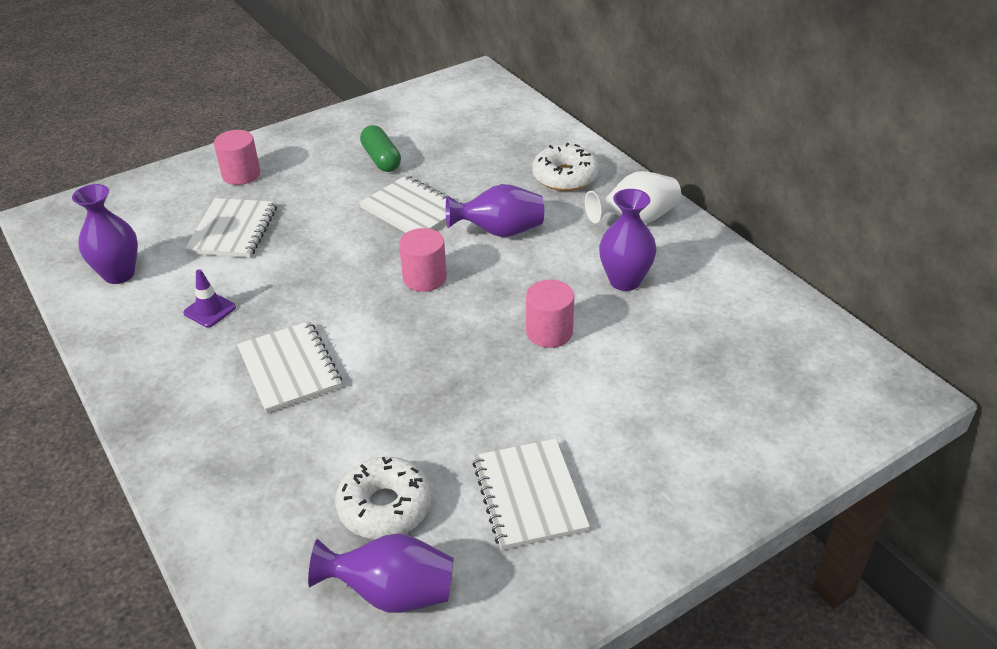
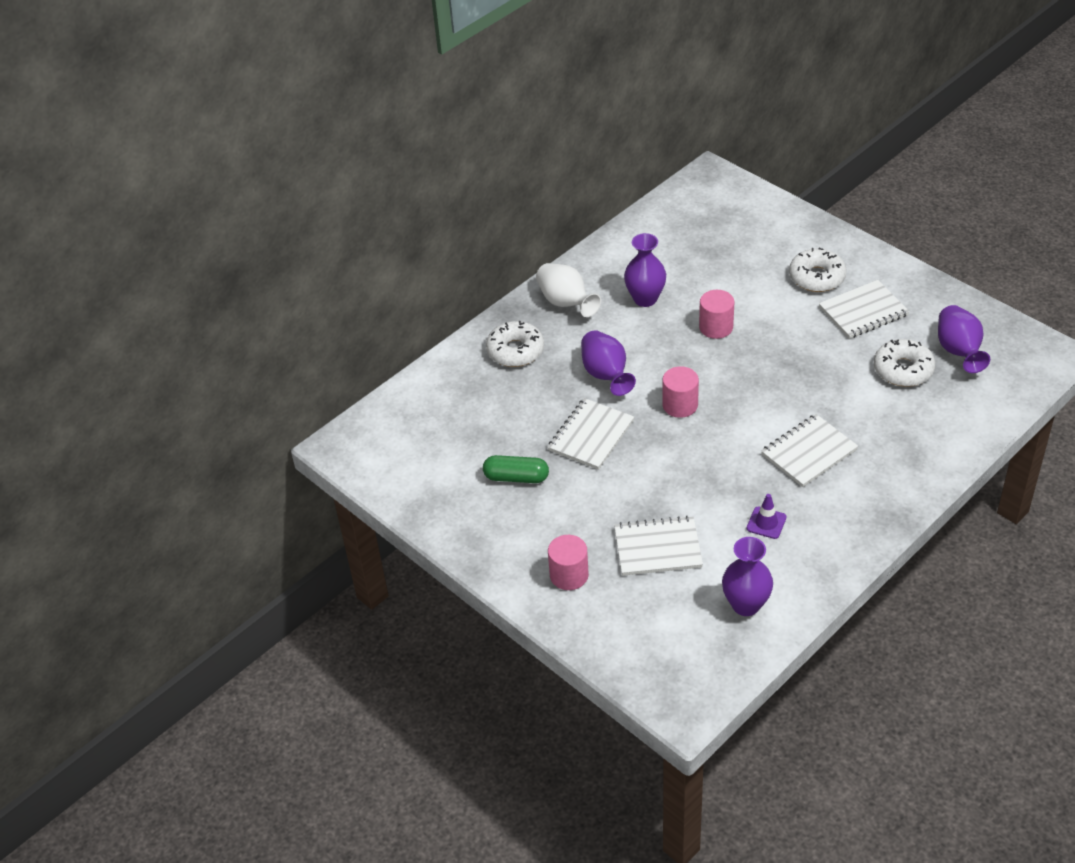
camera: 100 degrees left, 5 degrees up
green capsule [360,125,401,172] -> green capsule turned 45 degrees clockwise [483,455,549,483]
none -> white donut [789,248,847,292]

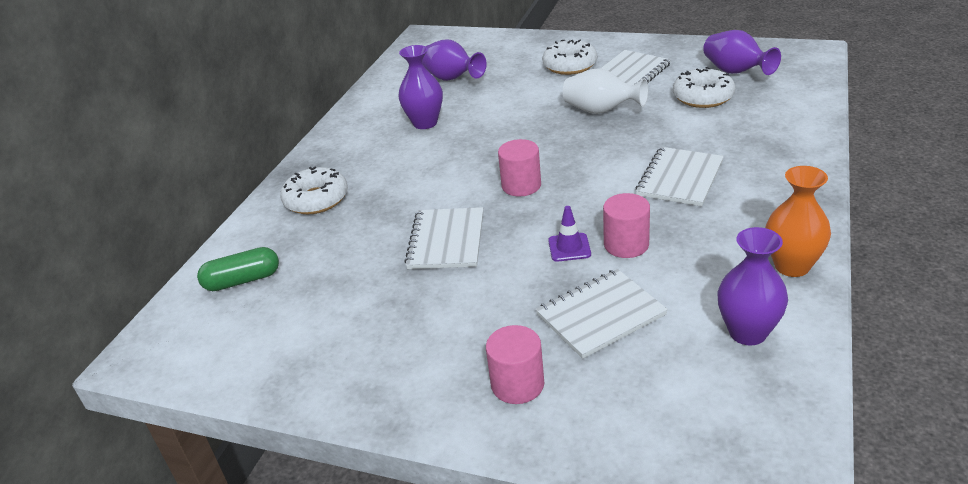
camera: 25 degrees left, 10 degrees down
green capsule [483,455,549,483] -> green capsule moved to [197,247,279,291]
white vase [536,263,601,317] -> white vase moved to [563,68,648,114]
purple vase [581,330,636,396] -> purple vase moved to [422,40,487,81]
pink cylinder [699,290,735,339] -> pink cylinder moved to [603,193,650,258]
purple traffic cone [747,494,787,539] -> purple traffic cone moved to [548,206,591,262]
none -> orange vase [765,166,831,277]

